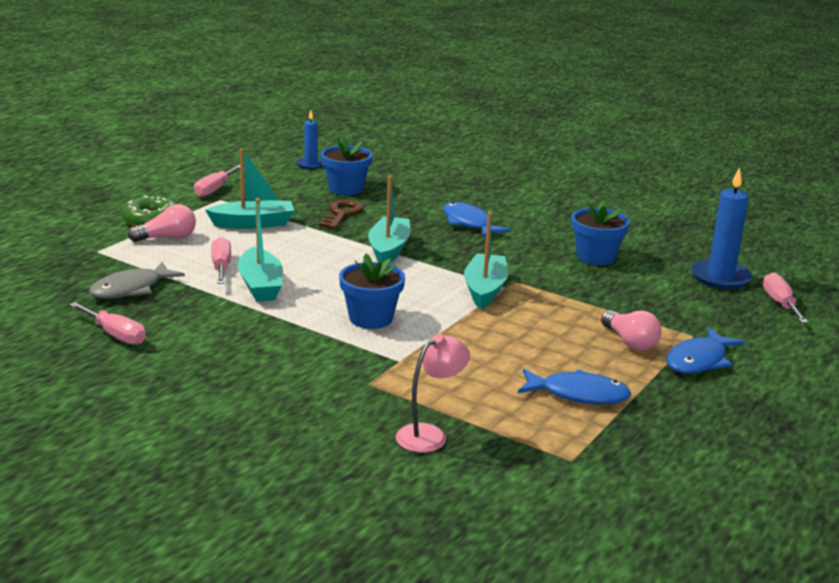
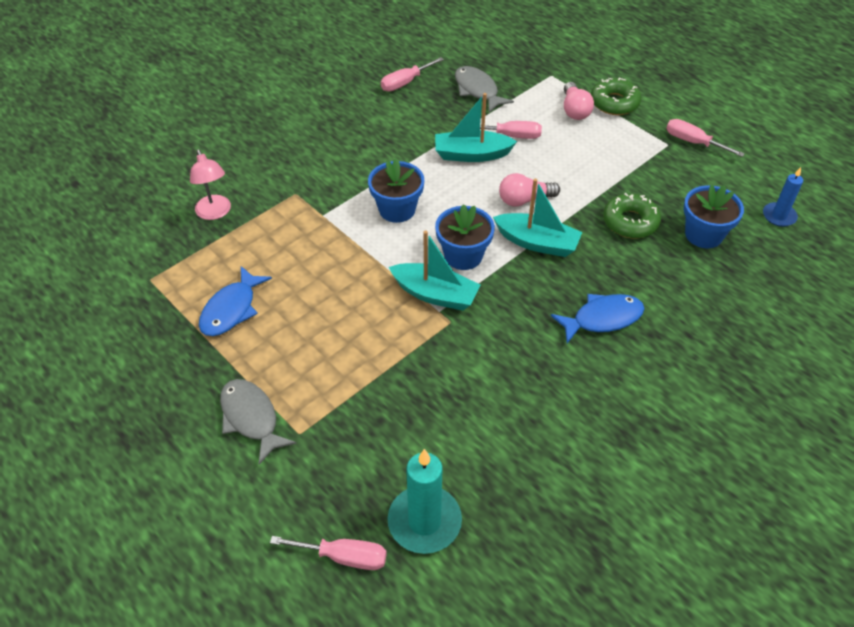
camera: 105 degrees right, 25 degrees up
turquoise boat [205,148,294,229] -> none
brown key [319,200,364,229] -> green donut [603,193,661,238]
blue flower pot [571,200,630,265] -> blue flower pot moved to [435,204,495,270]
pink light bulb [601,310,662,351] -> pink light bulb moved to [499,173,560,207]
blue fish [667,328,745,374] -> grey fish [220,379,296,464]
blue candle [691,167,753,289] -> turquoise candle [388,449,462,554]

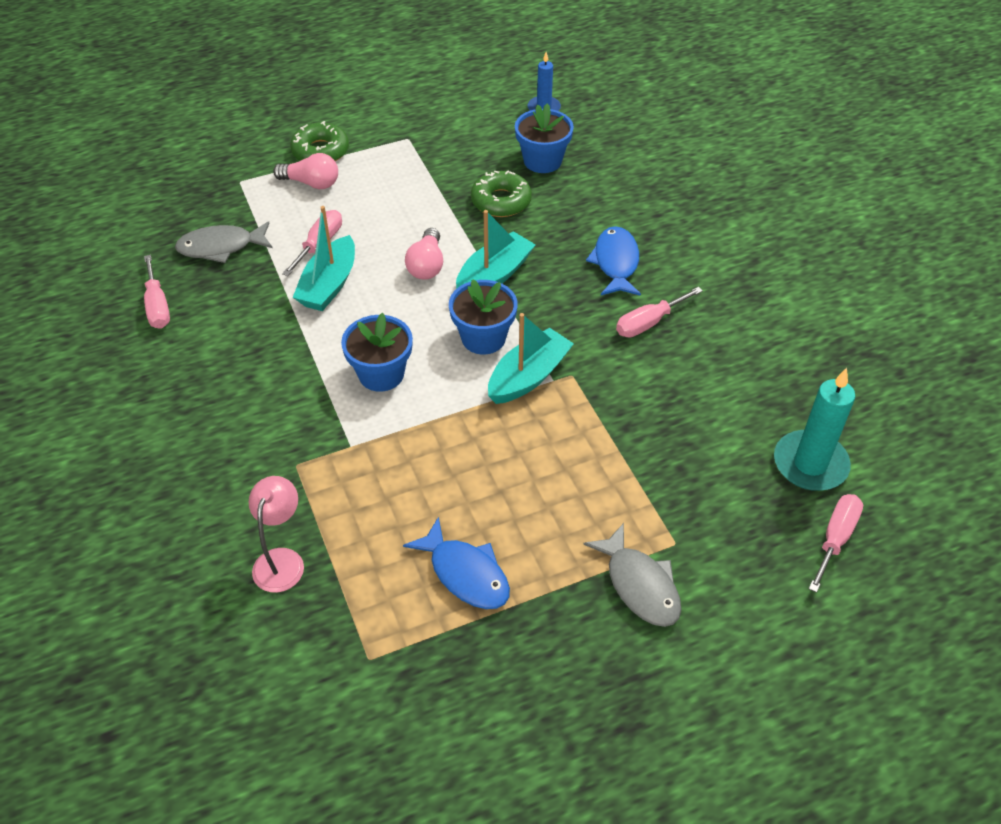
camera: 70 degrees left, 0 degrees up
pink lamp [190,150,231,220] -> pink lamp turned 75 degrees counterclockwise [248,476,304,593]
grey fish [220,379,296,464] -> grey fish turned 105 degrees counterclockwise [583,523,682,627]
pink screwdriver [666,119,745,157] -> pink screwdriver moved to [616,287,703,337]

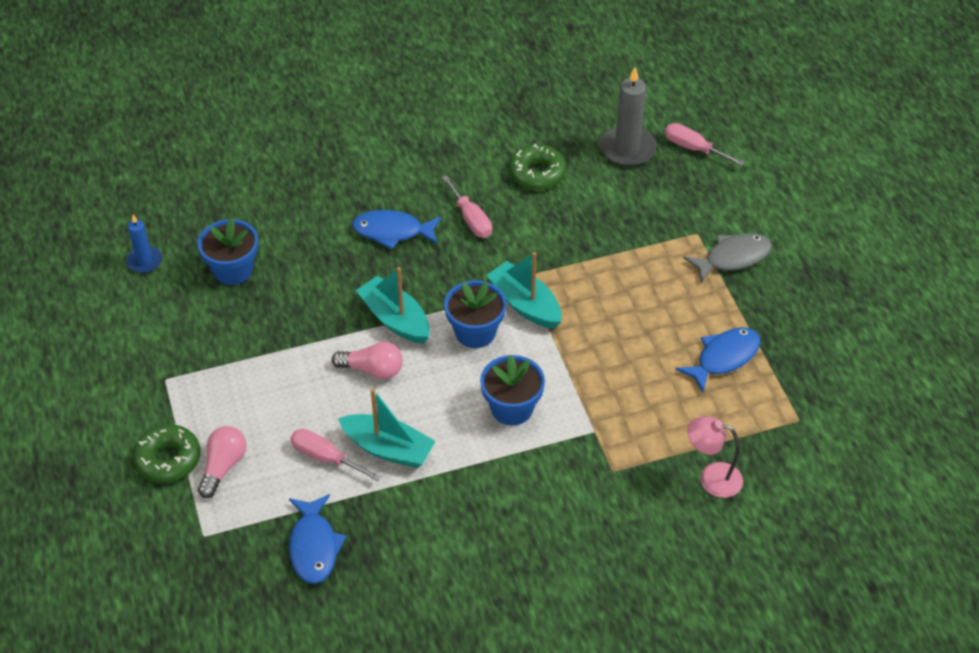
camera: 85 degrees left, 0 degrees up
pink screwdriver [144,255,170,329] -> none
grey fish [175,221,272,263] -> blue fish [289,494,347,584]
green donut [471,170,532,217] -> green donut moved to [509,143,566,190]
turquoise candle [774,368,855,491] -> grey candle [599,67,656,166]

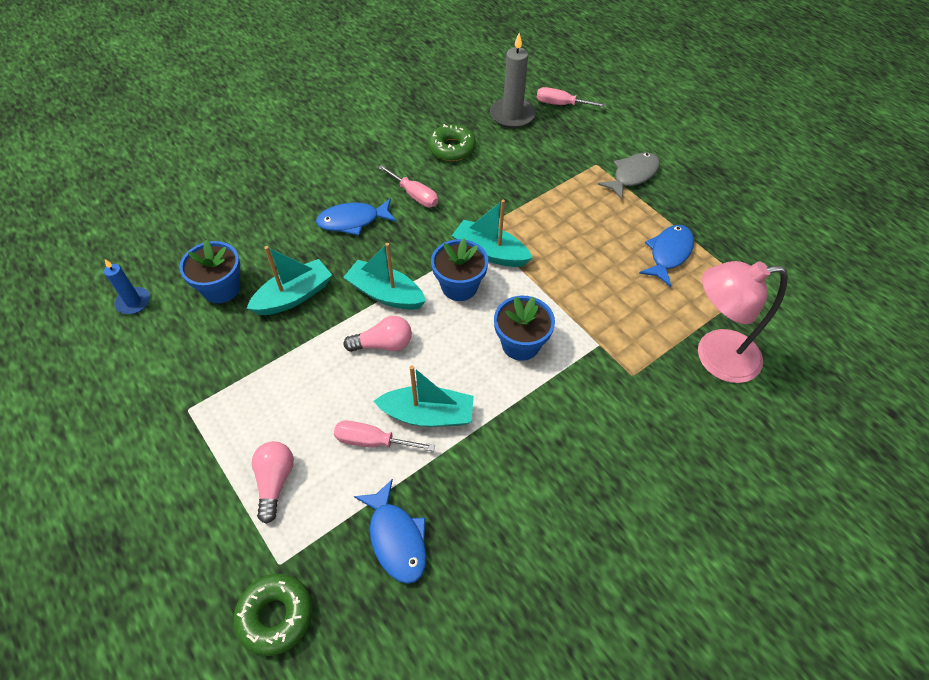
camera: 20 degrees left, 5 degrees up
green donut [133,424,201,483] -> green donut moved to [233,574,313,656]
pink lamp [687,416,743,498] -> pink lamp [698,261,788,383], size x1.67
none -> turquoise boat [246,246,332,315]

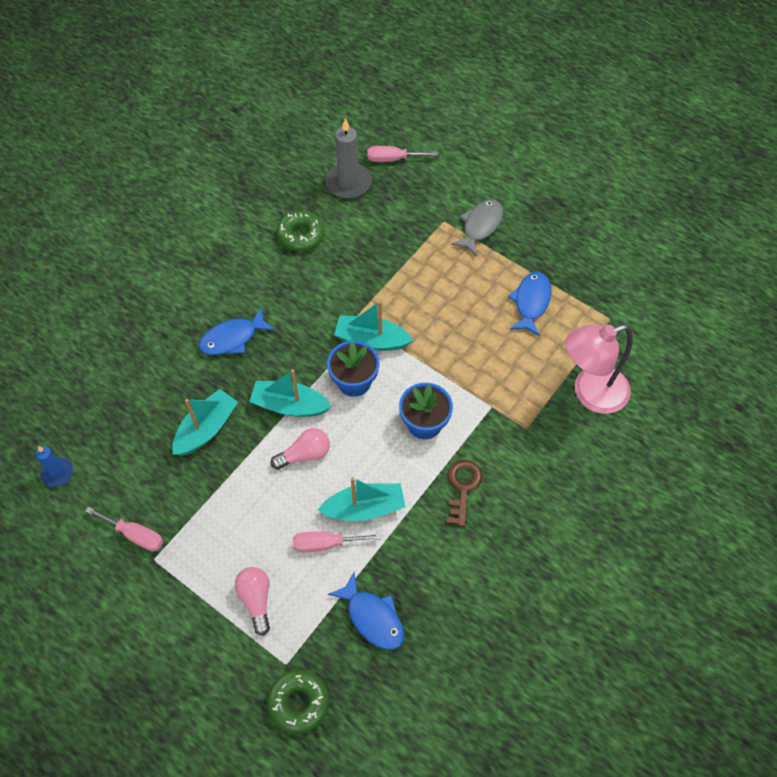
camera: 15 degrees left, 5 degrees up
blue flower pot [179,240,240,303] -> none
pink screwdriver [378,165,438,207] -> pink screwdriver moved to [85,507,163,552]
none -> brown key [447,460,482,527]

